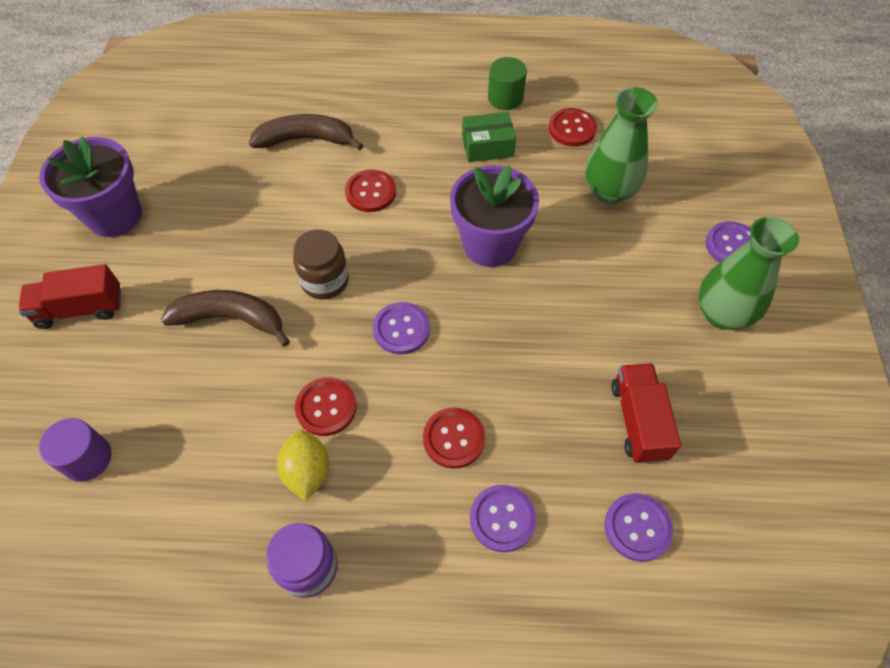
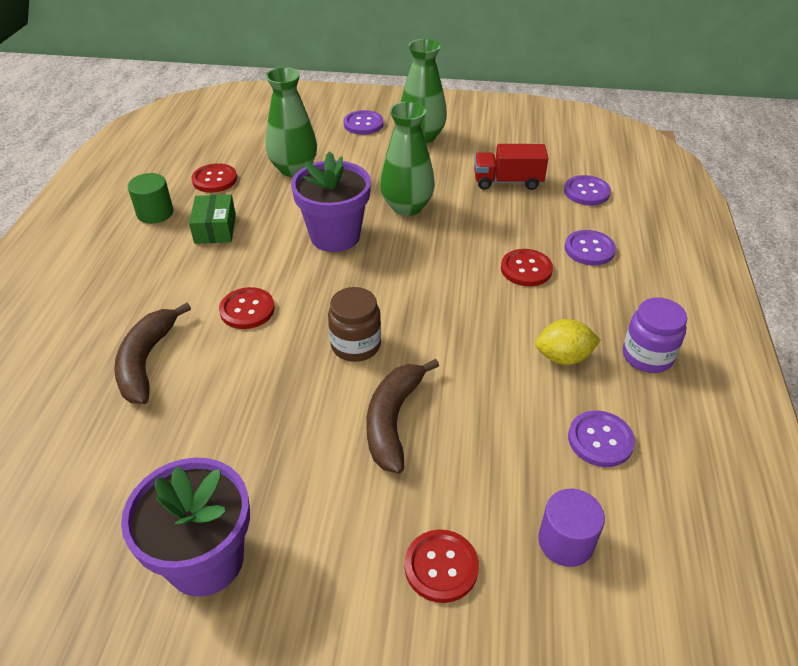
camera: 85 degrees left, 15 degrees down
red truck [18,264,121,329] -> none
red button [295,378,357,436] -> red button moved to [405,529,479,603]
purple button [373,302,430,355] -> purple button moved to [568,410,635,467]
none -> green vase [380,101,435,216]

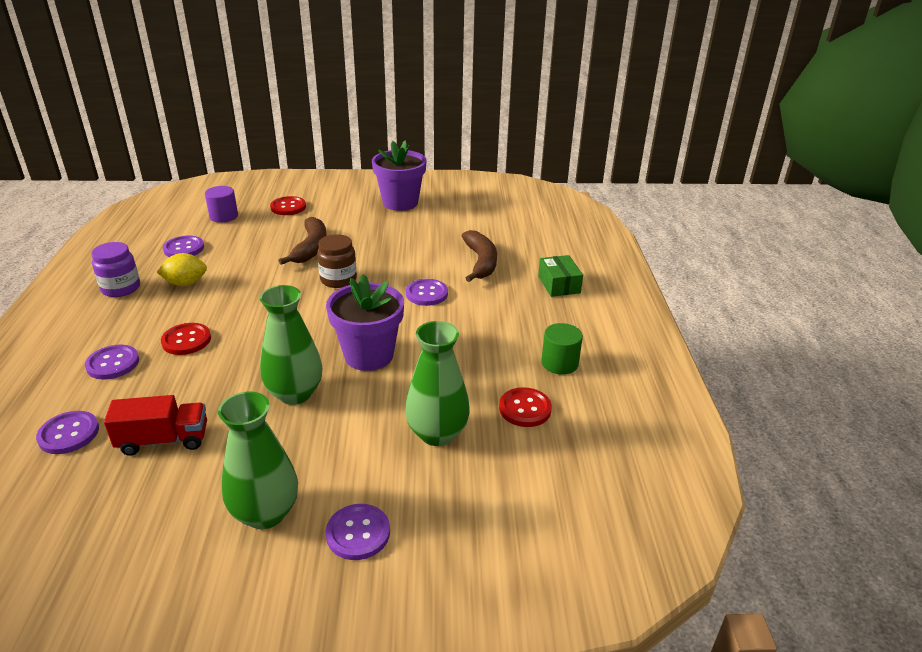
camera: 170 degrees right, 10 degrees down
green box [189,194,236,244] -> green box moved to [538,255,583,297]
red button [219,287,275,329] -> purple button [406,279,448,306]

